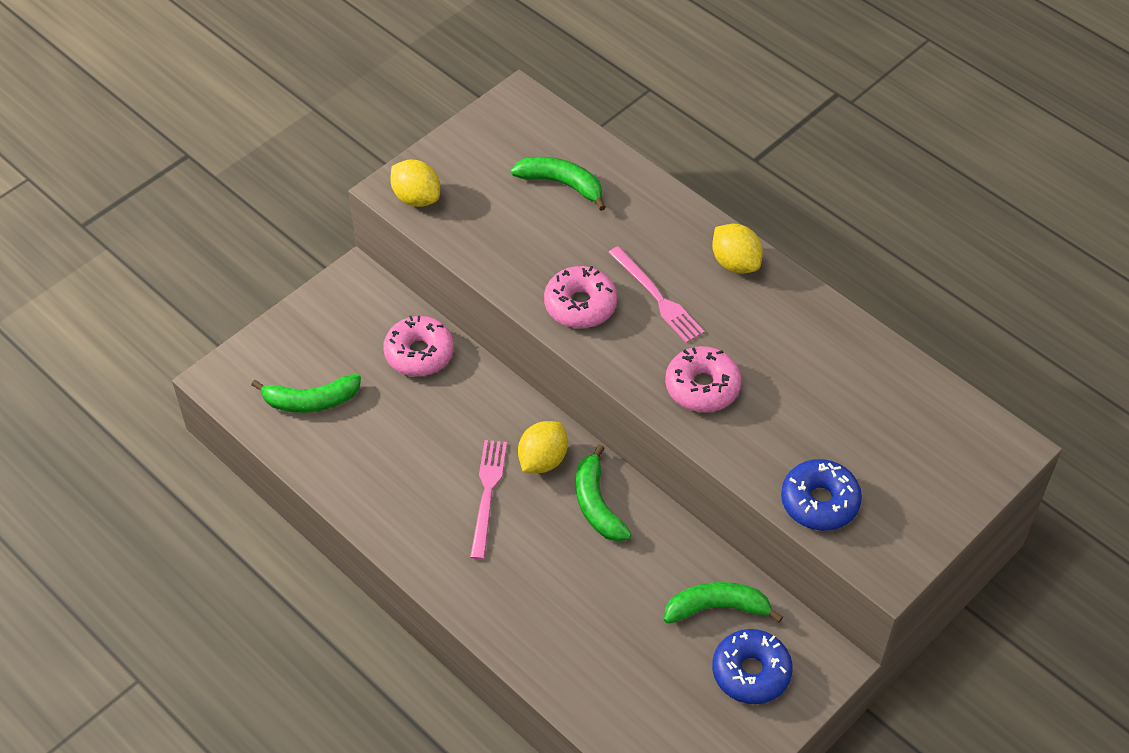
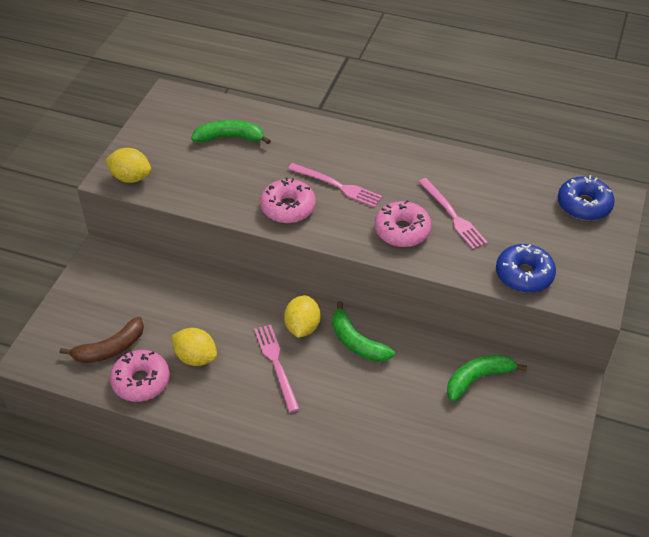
camera: 25 degrees left, 5 degrees down
green banana [251,374,361,413] -> brown banana [60,316,144,363]
pink donut [383,316,454,376] -> pink donut moved to [110,350,170,402]
yellow lemon [712,224,763,274] -> yellow lemon moved to [171,328,217,366]
blue donut [712,629,793,704] -> blue donut moved to [558,175,615,221]
none -> pink fork [418,178,488,249]

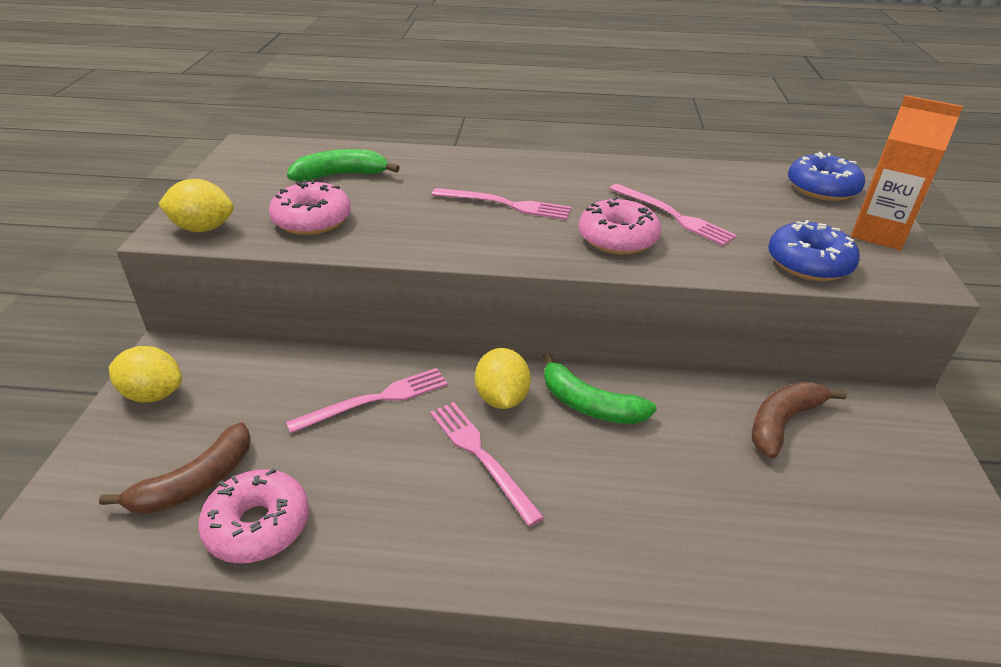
camera: 15 degrees left, 10 degrees down
yellow lemon [171,328,217,366] -> yellow lemon moved to [109,346,182,402]
pink donut [260,177,316,223] -> pink donut moved to [269,180,351,235]
green banana [447,354,527,401] -> brown banana [752,382,847,458]
none -> pink fork [286,368,448,433]
none -> orange carton [851,95,963,250]

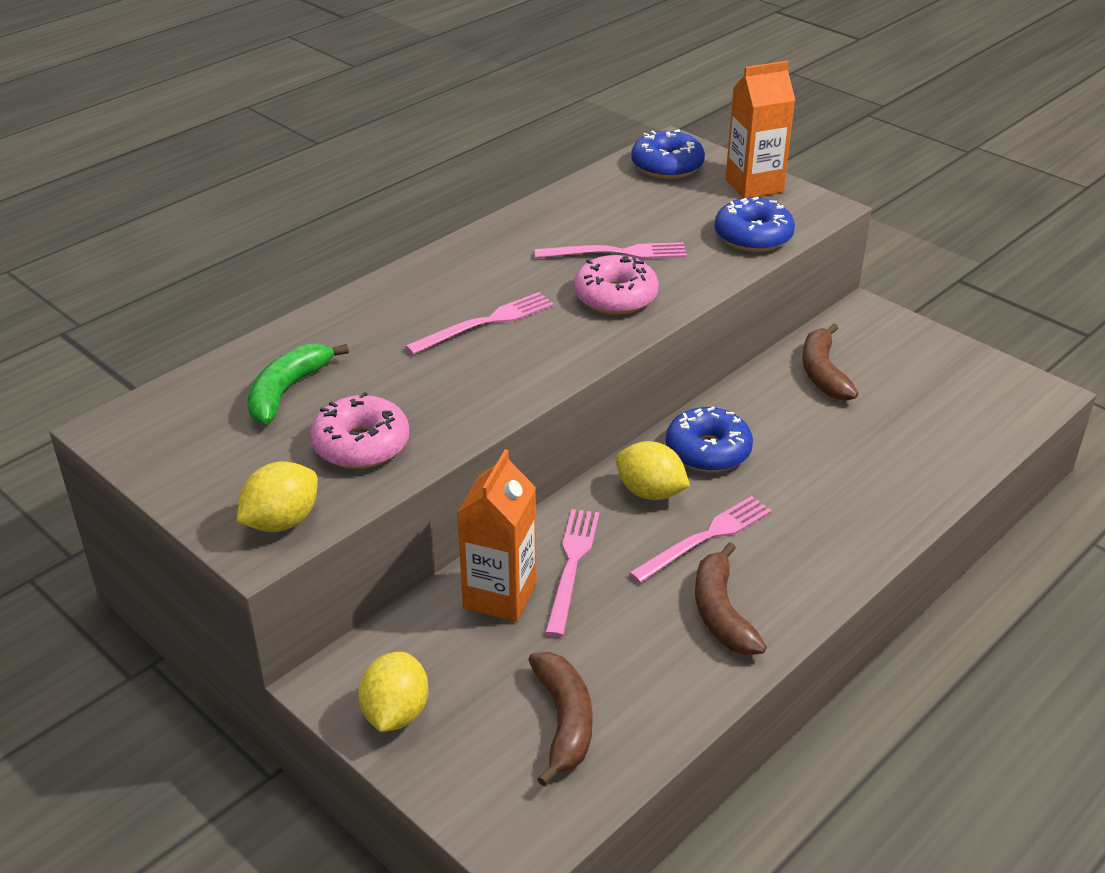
camera: 50 degrees left, 0 degrees up
yellow lemon [109,346,182,402] -> yellow lemon turned 45 degrees counterclockwise [358,652,429,732]
pink donut [198,468,309,563] -> none
pink fork [430,402,544,526] -> pink fork turned 135 degrees clockwise [629,496,772,583]
green banana [543,353,657,424] -> blue donut [666,407,753,472]
none -> orange carton [457,449,536,622]
none -> brown banana [695,542,767,655]

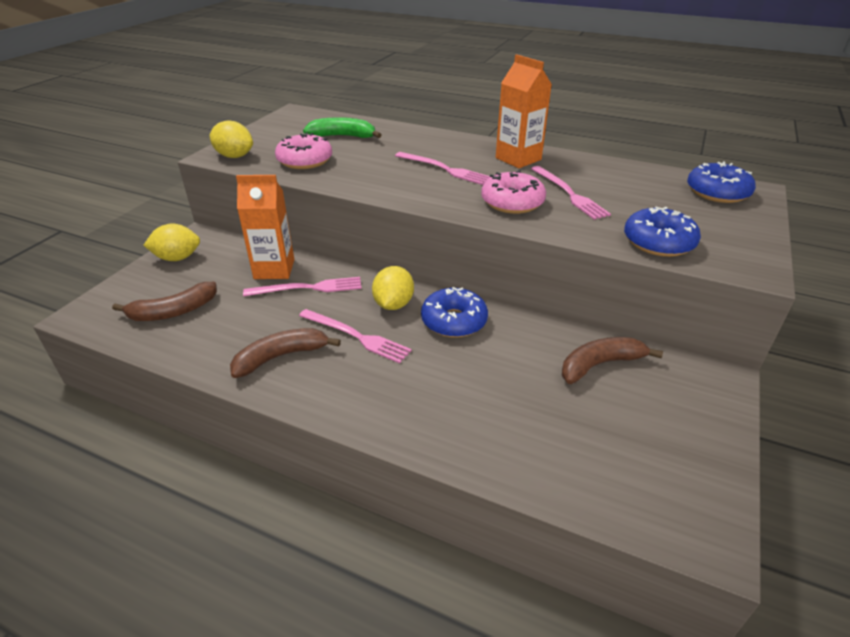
camera: 70 degrees right, 0 degrees up
orange carton [725,61,795,198] -> orange carton moved to [496,54,552,168]

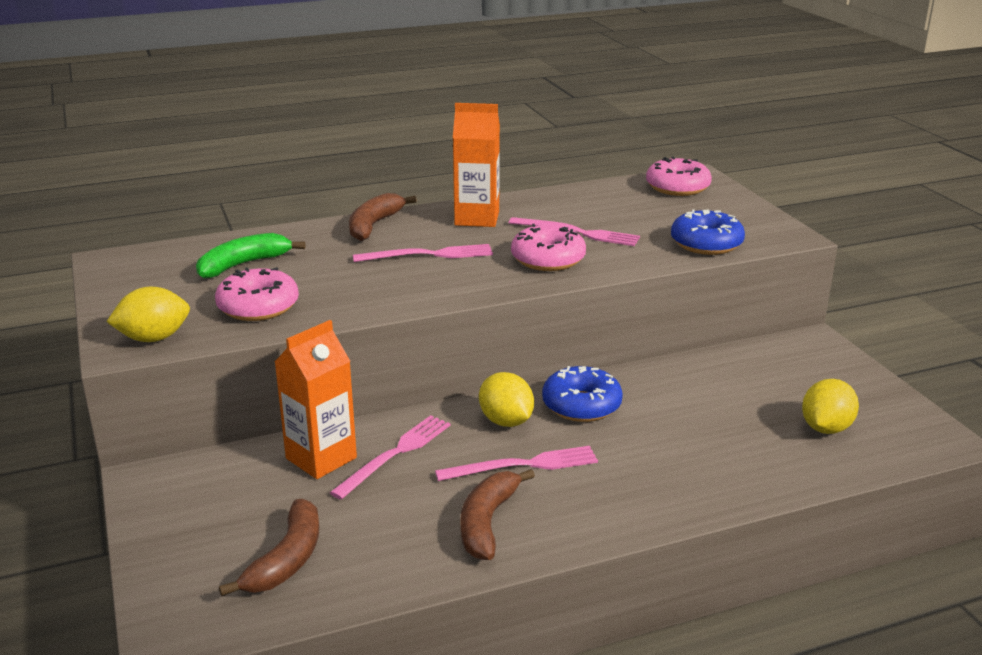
camera: 45 degrees left, 10 degrees down
yellow lemon [143,224,200,261] -> yellow lemon moved to [802,379,859,434]
brown banana [562,337,663,384] -> brown banana moved to [349,193,417,241]
blue donut [687,161,756,203] -> pink donut [646,156,712,196]

